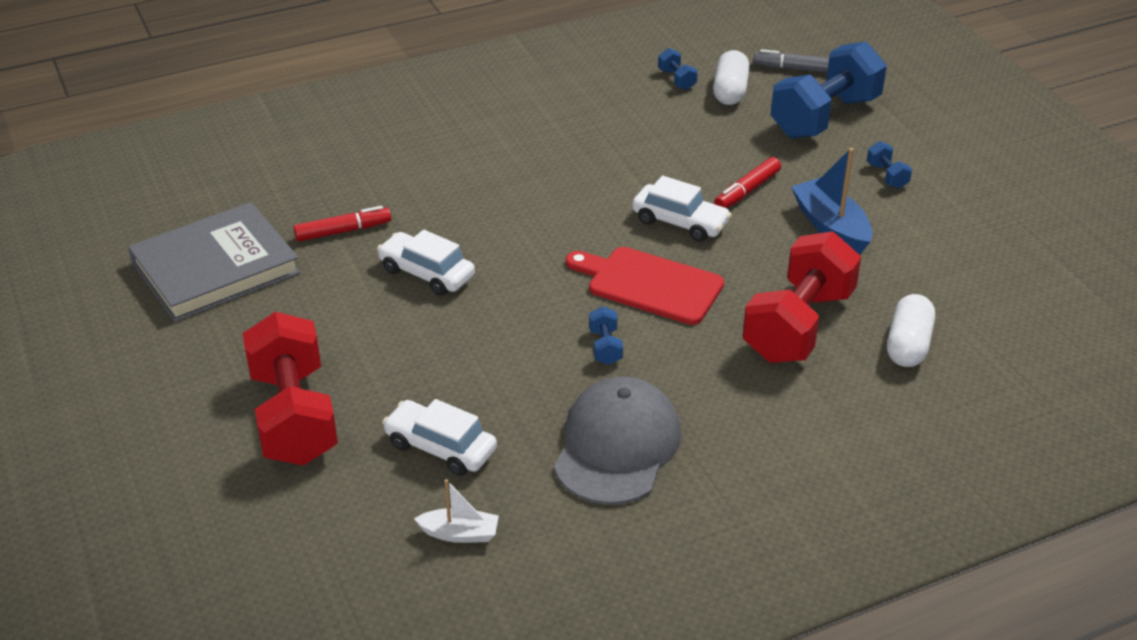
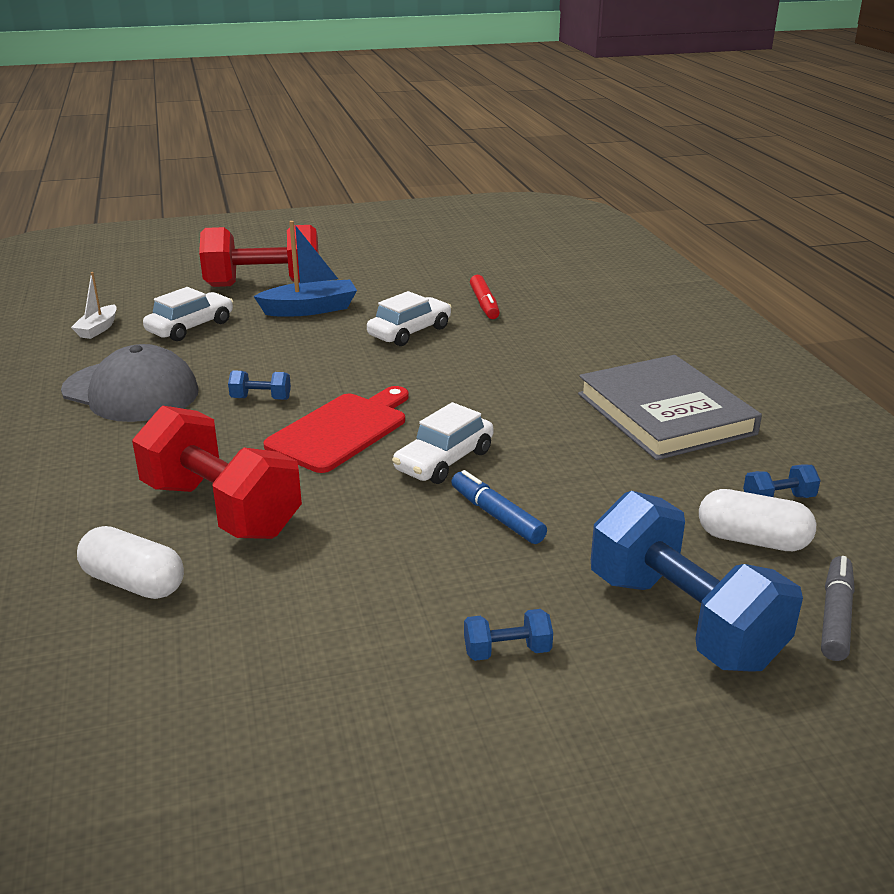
camera: 100 degrees right, 10 degrees down
grey book [128,202,301,322] -> grey book moved to [578,355,762,460]
red marker [714,157,781,208] -> blue marker [451,470,547,544]
blue boat [791,148,873,255] -> blue boat moved to [253,221,357,317]

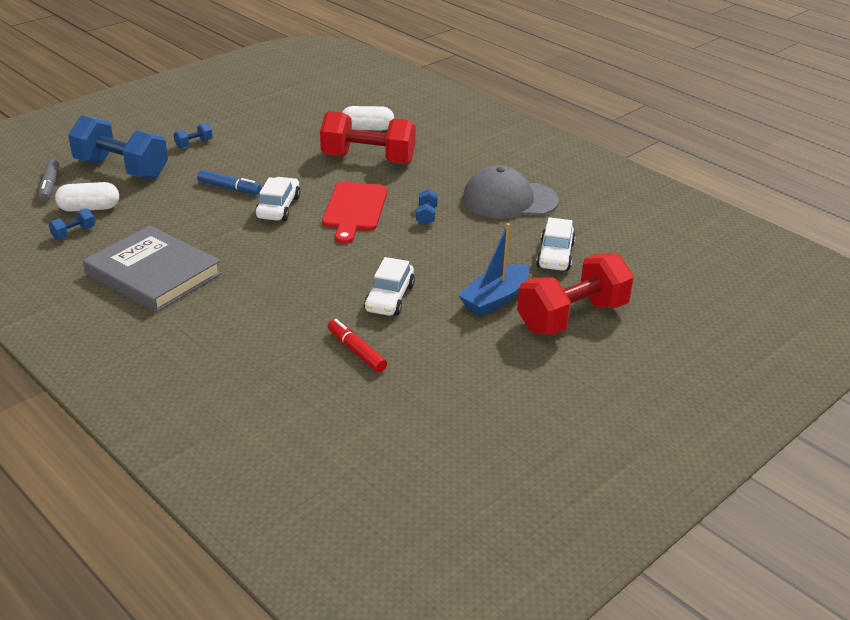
camera: 150 degrees right, 5 degrees up
white boat [71,272,117,339] -> none
blue dumbbell [228,370,291,400] -> blue dumbbell turned 60 degrees counterclockwise [416,189,438,225]

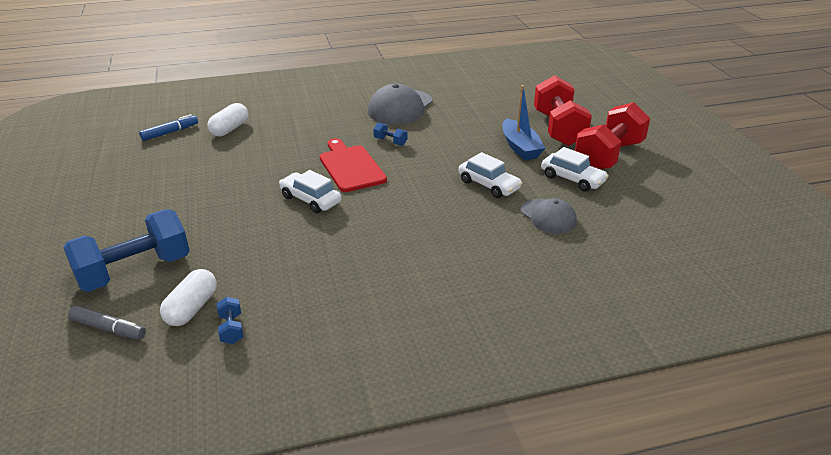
camera: 60 degrees left, 0 degrees up
grey book [83,225,222,313] -> none
blue dumbbell [174,123,213,148] -> none
blue marker [197,170,261,195] -> blue marker moved to [139,114,198,141]
red dumbbell [320,111,416,164] -> red dumbbell moved to [575,102,650,169]
red cutting board [322,182,387,244] -> red cutting board turned 150 degrees counterclockwise [320,138,387,192]
red marker [328,319,387,372] -> grey cap [521,198,577,234]
white car [536,217,576,271] -> white car moved to [541,147,609,192]

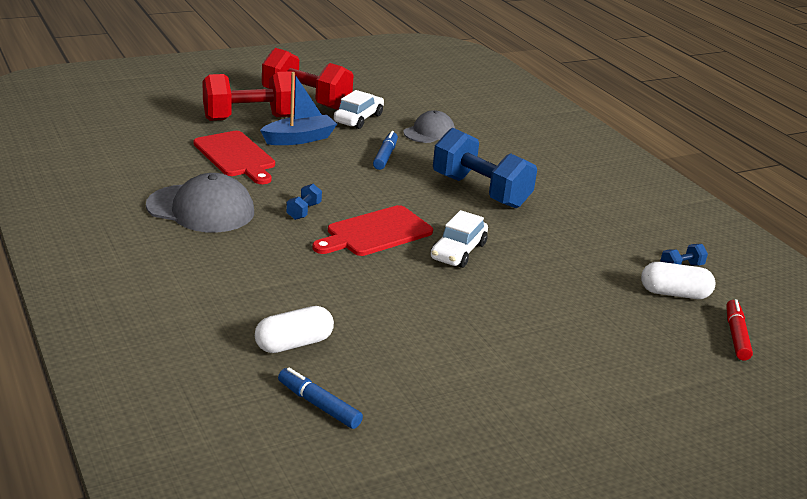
camera: 105 degrees left, 5 degrees down
blue dumbbell [63,209,190,292] -> blue dumbbell moved to [433,128,537,208]
grey marker [68,306,146,340] -> red marker [726,299,753,361]
white capsule [208,103,248,136] -> white capsule turned 45 degrees counterclockwise [255,306,334,353]
white car [459,152,522,198] -> blue marker [373,131,398,170]
none -> red cutting board [193,131,275,184]

